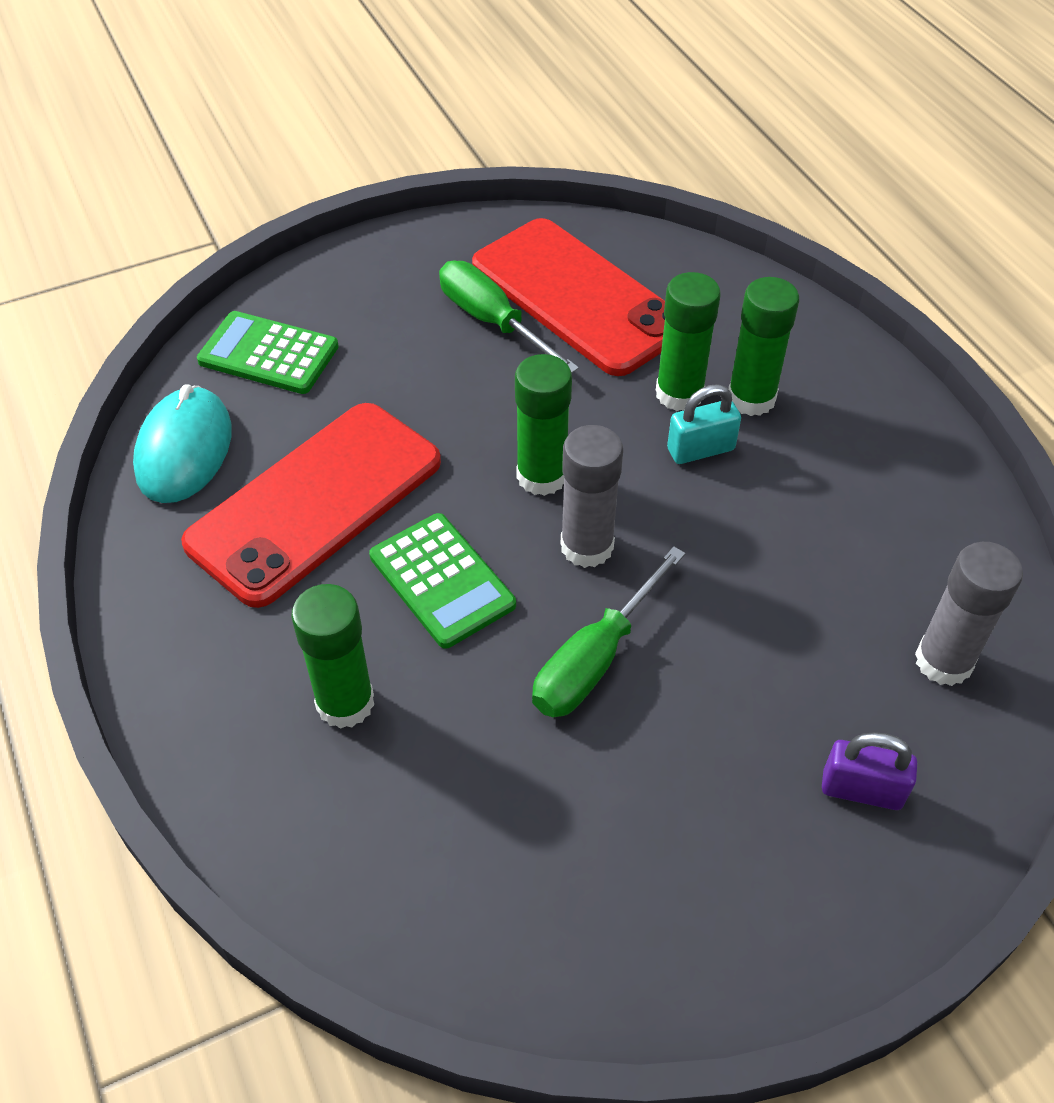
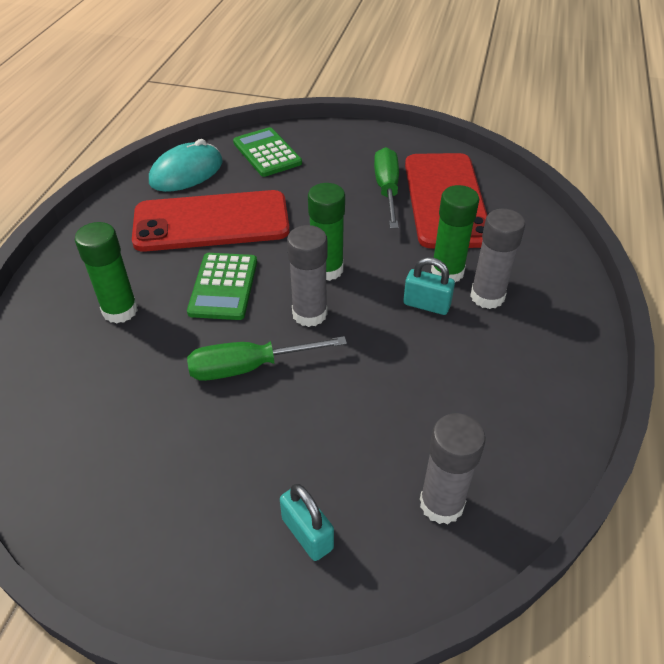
camera: 40 degrees right, 5 degrees down
green glue stick [728,277,799,416] -> grey glue stick [470,209,525,309]
purple padlock [822,732,917,810] -> turquoise padlock [280,484,334,561]

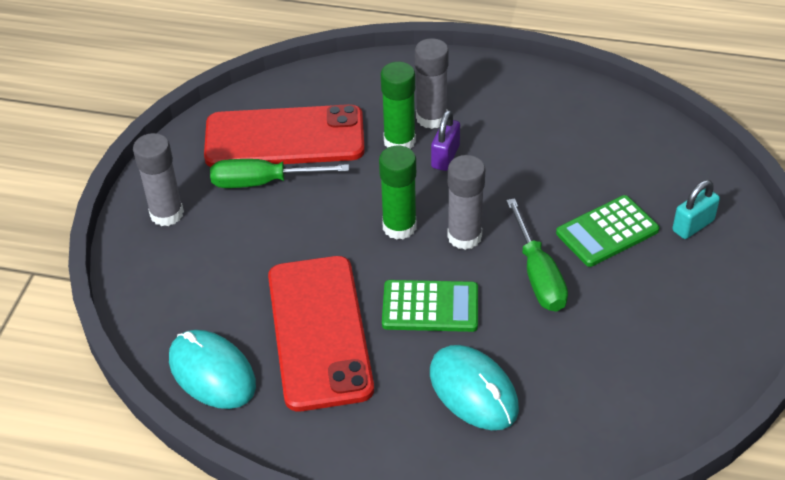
camera: 90 degrees left, 0 degrees up
green glue stick [75,222,138,323] -> turquoise mouse [430,345,519,430]
green calculator [233,127,302,177] -> green calculator moved to [556,195,659,267]
turquoise padlock [403,257,455,315] -> purple padlock [431,110,460,171]
grey glue stick [420,413,486,524] -> grey glue stick moved to [133,133,184,226]

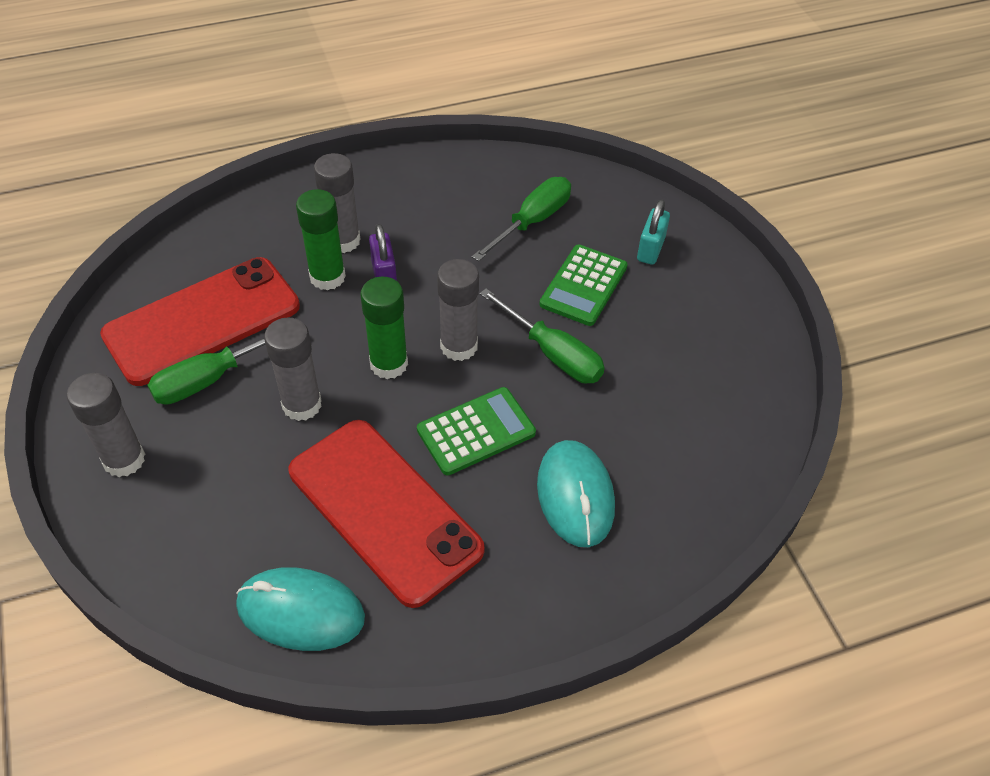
camera: 35 degrees left, 5 degrees up
turquoise mouse [430,345,519,430] -> turquoise mouse turned 60 degrees clockwise [537,440,615,547]
none -> grey glue stick [264,317,322,421]
none -> green screwdriver [472,177,571,262]

